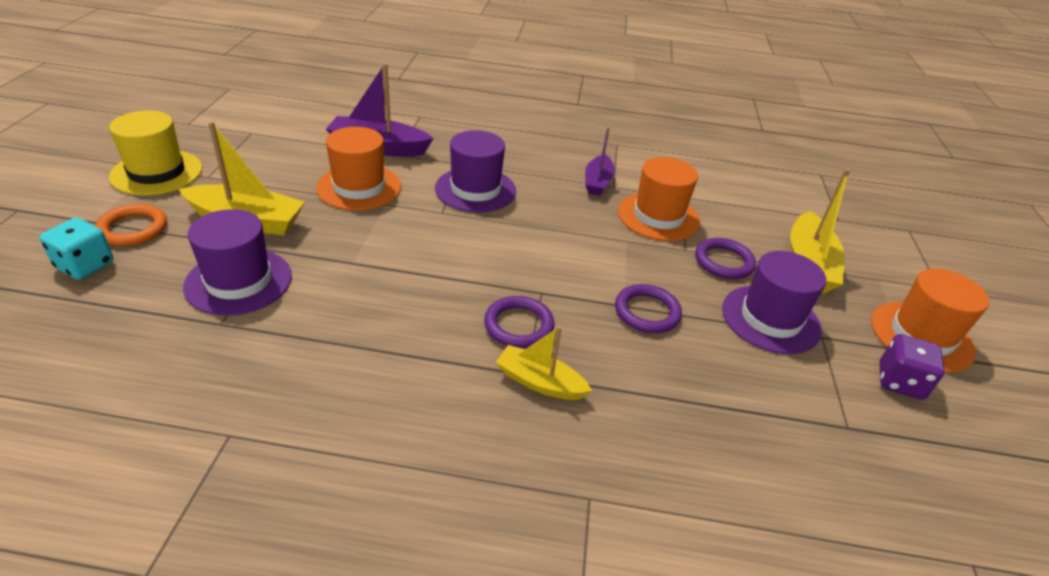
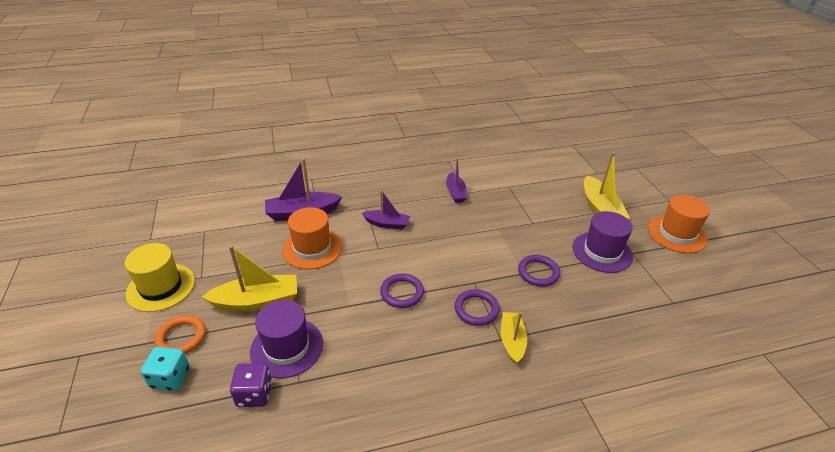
camera: 20 degrees left, 0 degrees up
purple hat [435,130,516,213] -> purple boat [362,190,410,230]
yellow boat [496,326,592,400] -> yellow boat turned 90 degrees clockwise [501,312,527,364]
orange hat [618,157,700,241] -> none
purple ring [695,238,756,279] -> purple ring moved to [380,274,424,308]
purple dice [879,334,945,400] -> purple dice moved to [230,363,272,407]

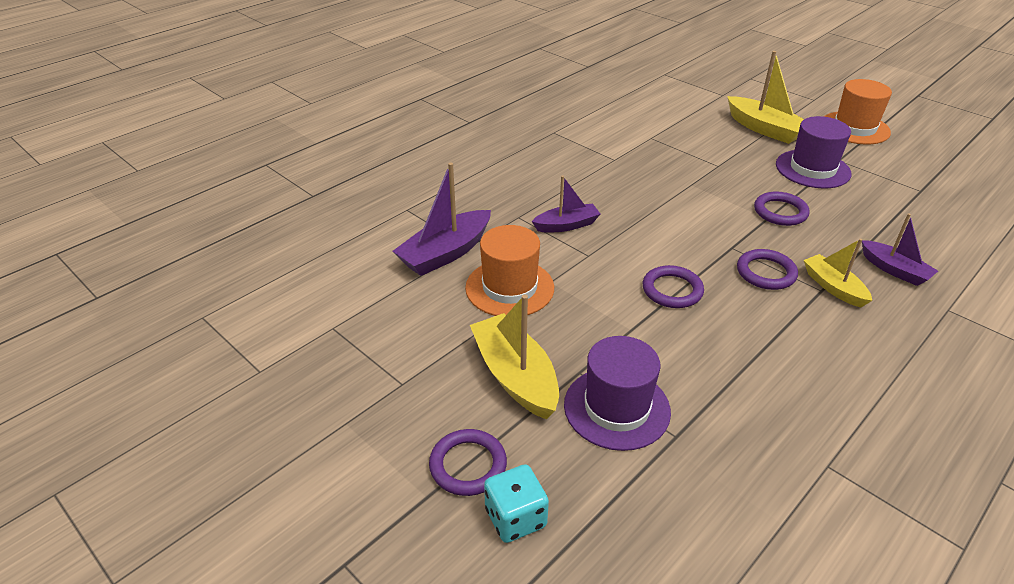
camera: 30 degrees left, 0 degrees up
yellow hat [125,243,195,312] -> none
orange ring [154,315,206,354] -> purple ring [429,429,507,496]
yellow boat [202,245,297,312] -> yellow boat turned 75 degrees counterclockwise [470,294,559,419]
purple dice [230,363,272,407] -> none
purple boat [446,158,467,203] -> purple boat moved to [862,213,938,286]

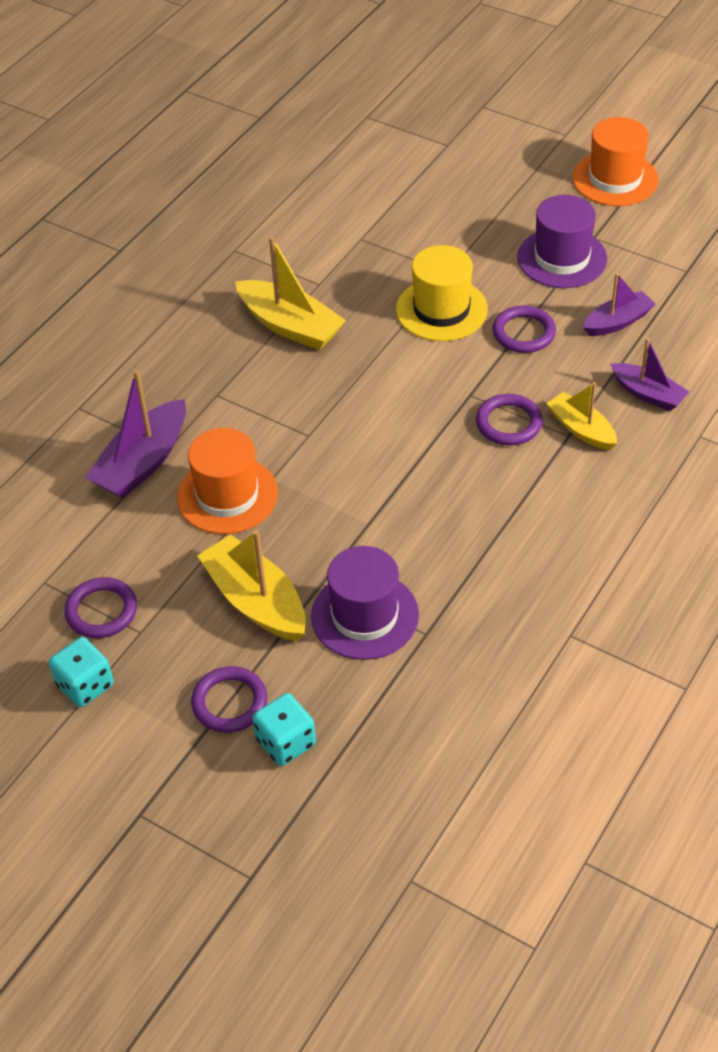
camera: 10 degrees left, 10 degrees up
purple boat [532,175,600,232] -> purple boat moved to [583,273,656,336]
purple ring [643,265,704,308] -> purple ring moved to [64,577,137,638]
yellow boat [727,51,804,144] -> yellow boat moved to [235,236,346,350]
none -> turquoise dice [49,637,114,707]
none -> yellow hat [396,245,488,341]

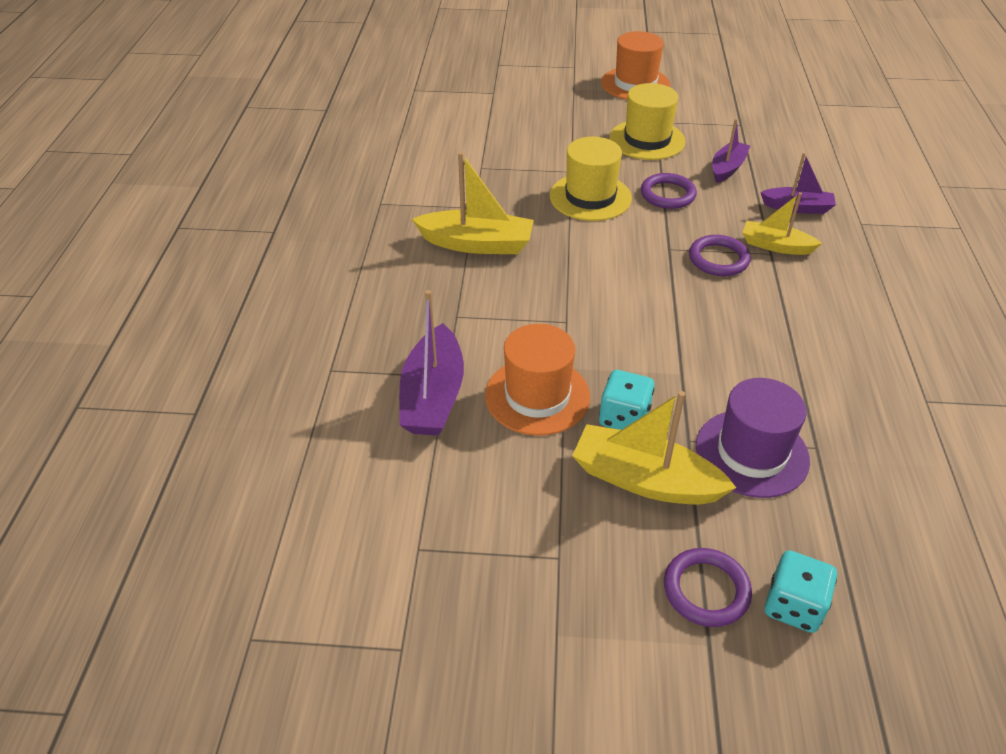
camera: 30 degrees left, 5 degrees down
turquoise dice [49,637,114,707] -> turquoise dice moved to [599,370,654,430]
purple ring [64,577,137,638] -> none
purple hat [517,195,607,288] -> yellow hat [610,83,686,160]

